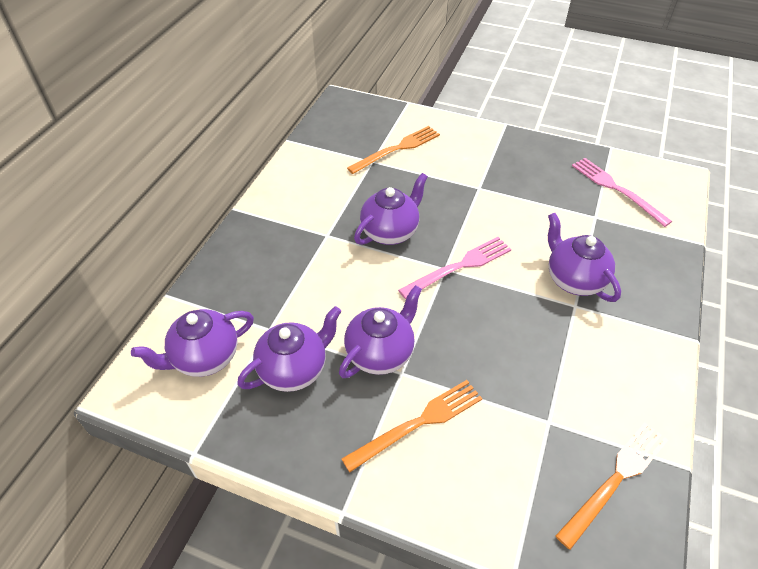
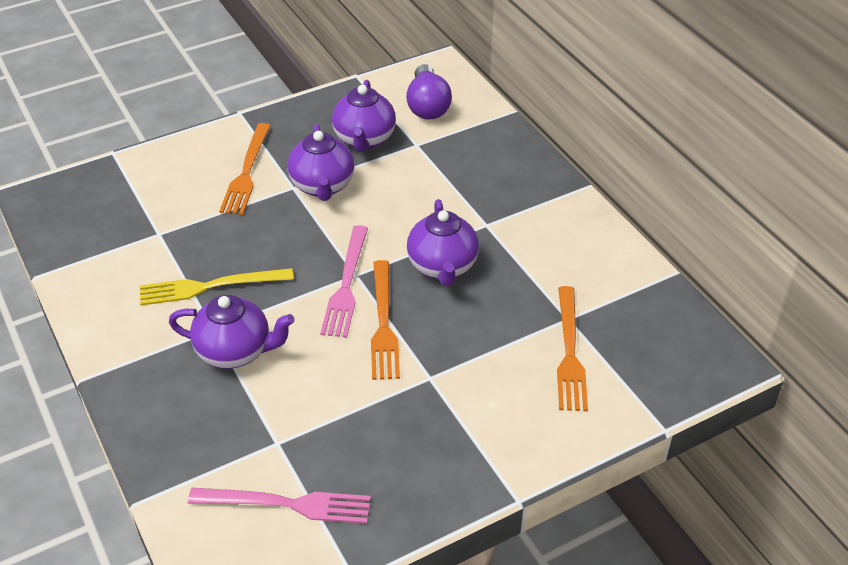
camera: 130 degrees right, 5 degrees down
purple teapot [131,309,254,377] -> purple light bulb [406,64,452,120]
orange fork [556,422,668,550] -> orange fork moved to [371,260,400,380]
none -> yellow fork [140,268,294,306]

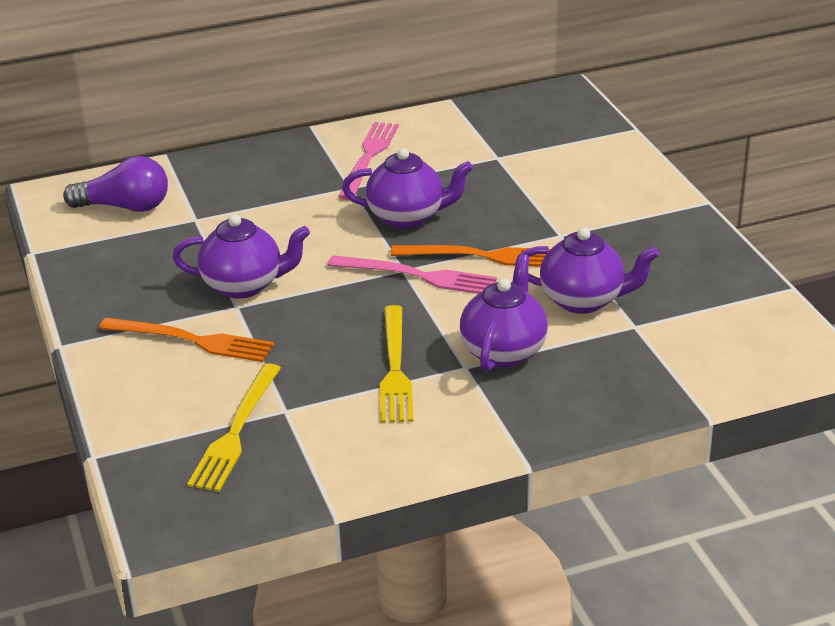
camera: 80 degrees left, 10 degrees down
pink fork [188,488,371,524] -> pink fork moved to [338,122,399,200]
purple teapot [332,80,396,152] -> purple teapot moved to [515,228,659,314]
orange fork [557,286,588,411] -> none
none -> yellow fork [187,363,281,492]

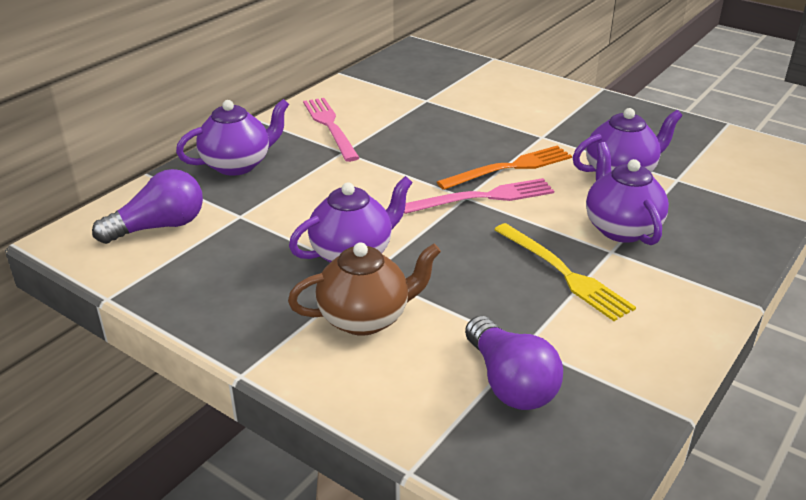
camera: 35 degrees left, 0 degrees up
orange fork [99,318,274,362] -> brown teapot [288,242,441,336]
yellow fork [187,363,281,492] -> purple light bulb [465,316,563,410]
purple teapot [342,148,473,229] -> purple teapot moved to [176,99,289,176]

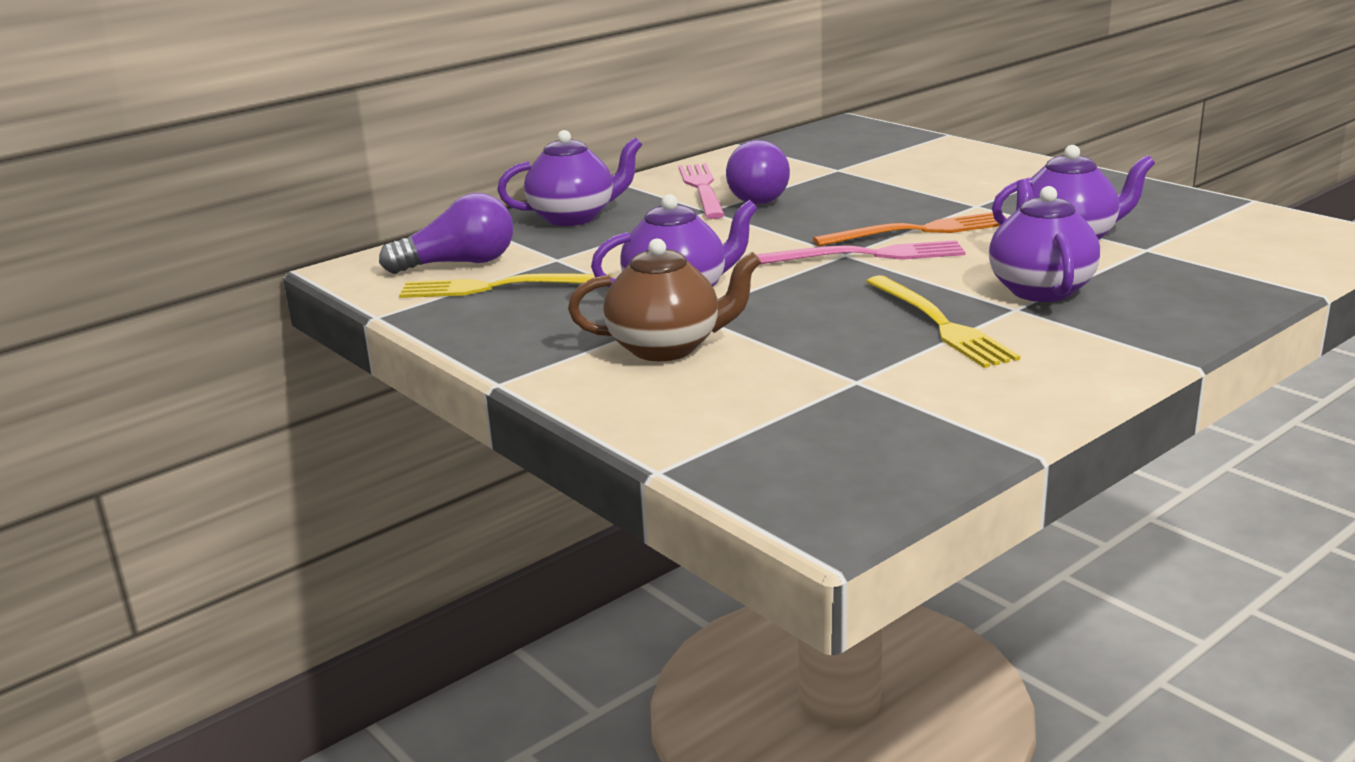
camera: 15 degrees right, 10 degrees down
purple light bulb [465,316,563,410] -> purple light bulb moved to [726,140,790,205]
none -> yellow fork [399,273,612,298]

